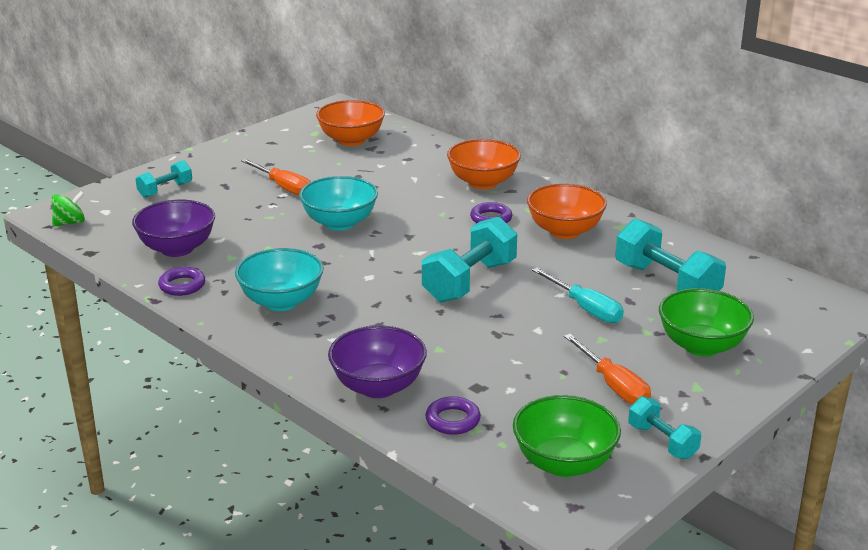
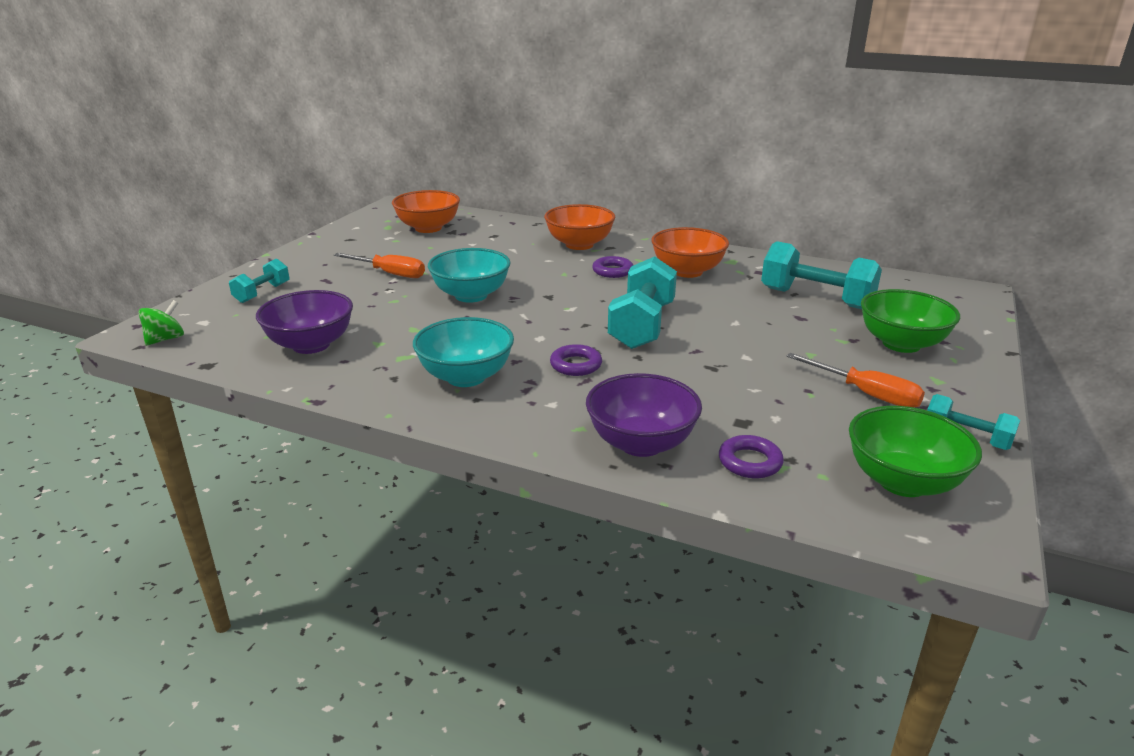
camera: 20 degrees left, 0 degrees up
purple ring [158,267,205,296] -> purple ring moved to [550,344,602,376]
turquoise screwdriver [532,268,624,323] -> none

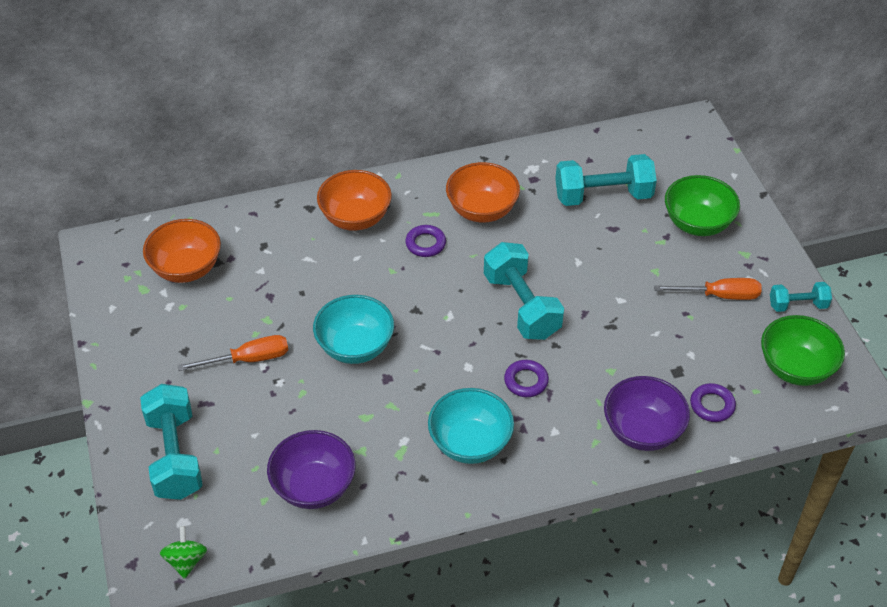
camera: 40 degrees left, 20 degrees up
turquoise dumbbell [229,258,289,303] -> turquoise dumbbell [140,384,203,500], size x1.80

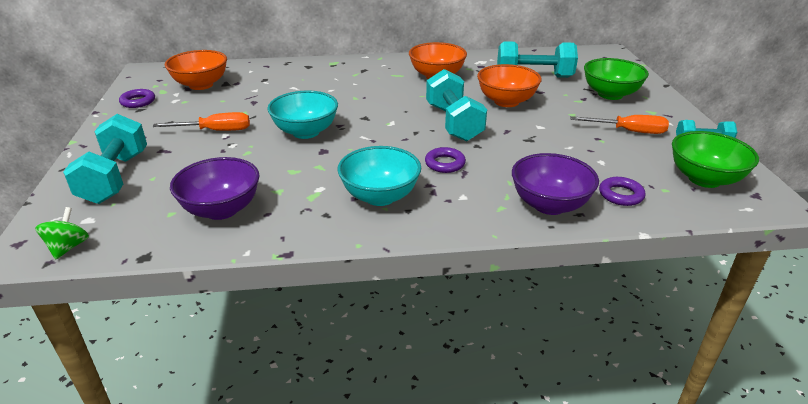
camera: 10 degrees right, 15 degrees down
orange bowl [317,170,392,231] -> orange bowl moved to [477,64,542,107]
purple ring [405,225,446,257] -> purple ring moved to [119,89,155,108]

